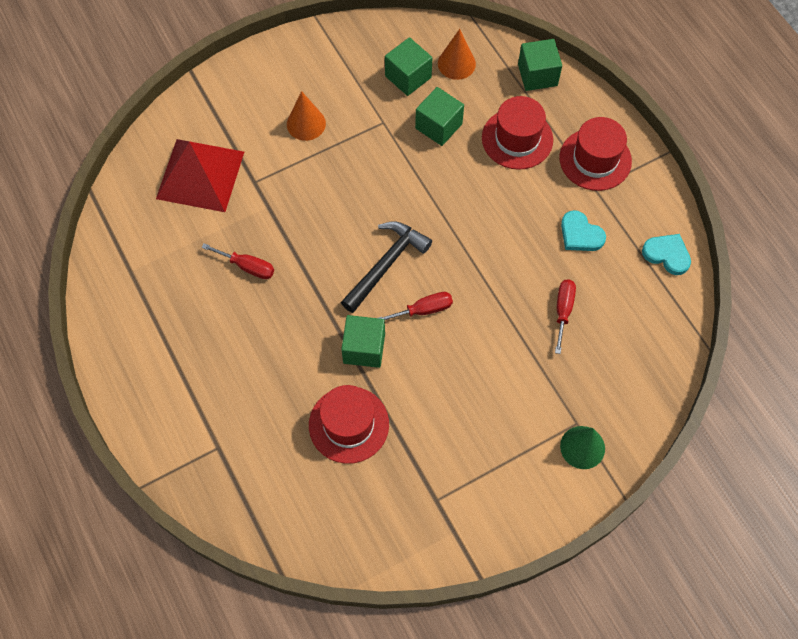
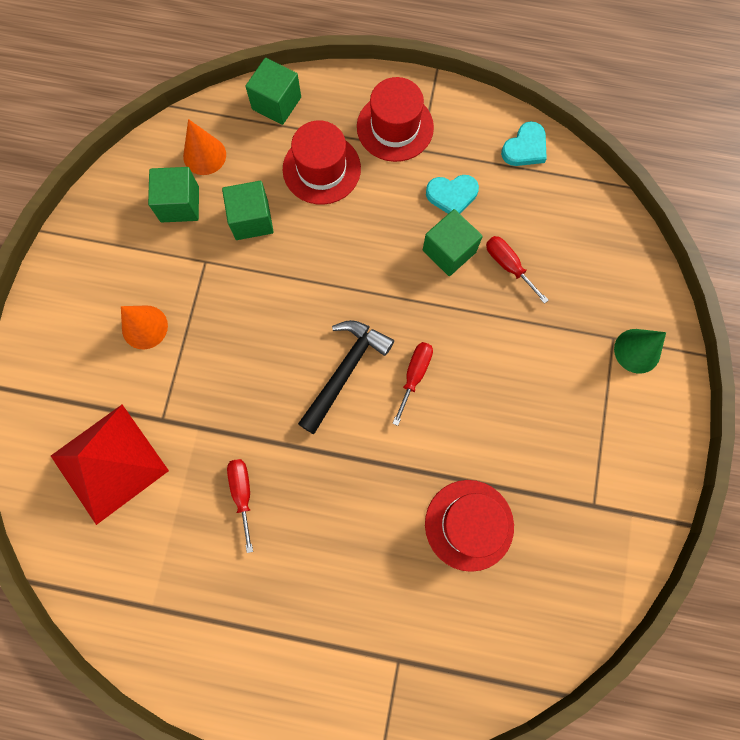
camera: 50 degrees left, 10 degrees up
red screwdriver [201,243,274,279] -> red screwdriver turned 75 degrees counterclockwise [227,459,253,553]
black hammer [341,221,432,313] -> black hammer turned 45 degrees clockwise [298,320,394,434]
green cube [341,315,385,368] -> green cube moved to [423,209,483,276]
turquoise heart [642,234,691,275] -> turquoise heart turned 150 degrees clockwise [501,121,547,166]

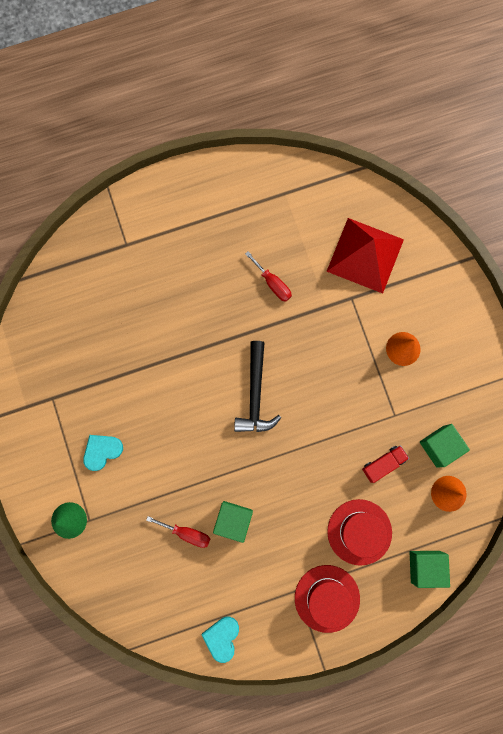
camera: 150 degrees right, 5 degrees up
green cube [222,181,274,240] -> red truck [362,445,409,483]
red screwdriver [392,342,433,426] -> none
red hat [425,480,514,572] -> none
turquoise heart [426,175,479,214] -> turquoise heart moved to [83,435,123,471]

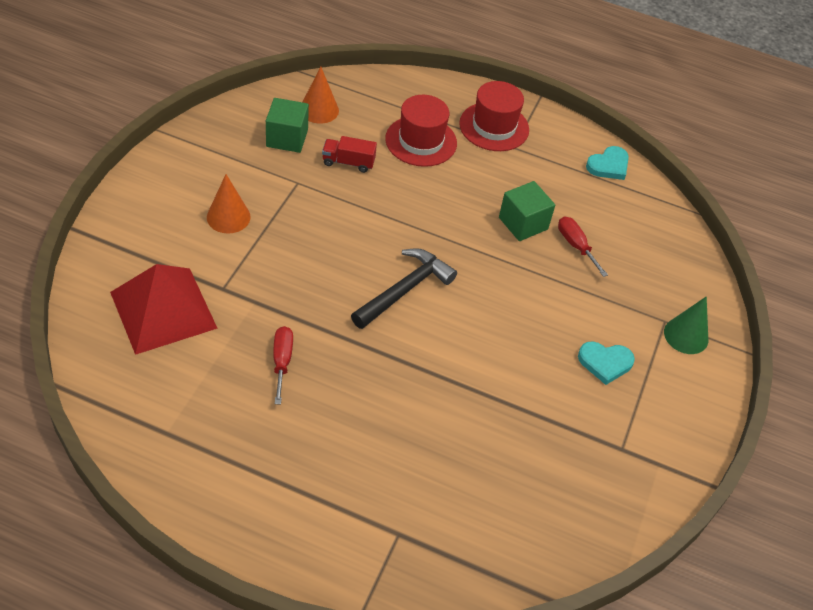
camera: 145 degrees left, 30 degrees down
green cube [410,551,450,588] -> none

